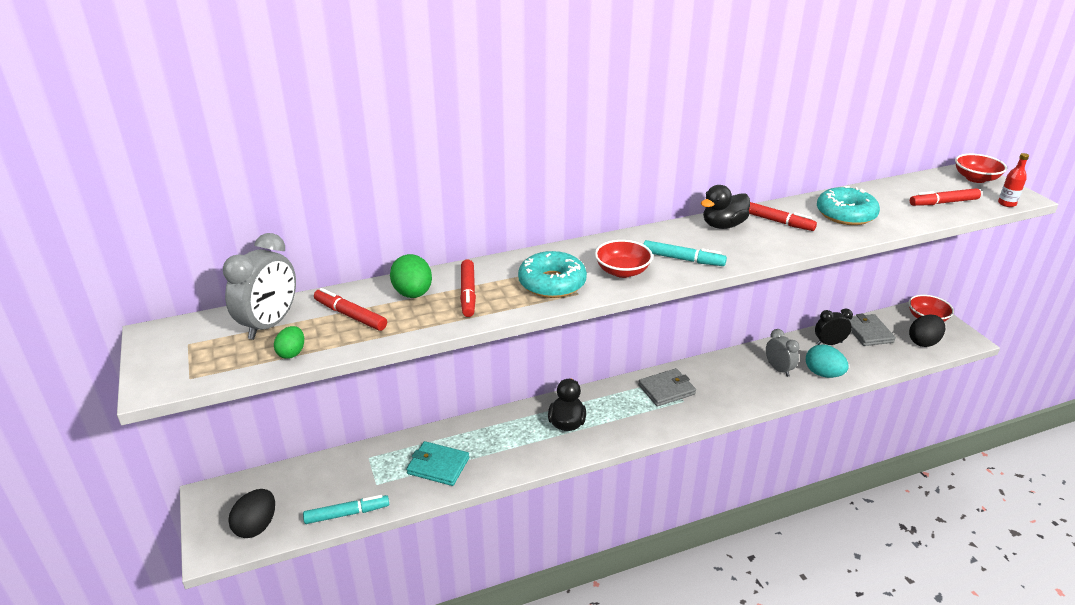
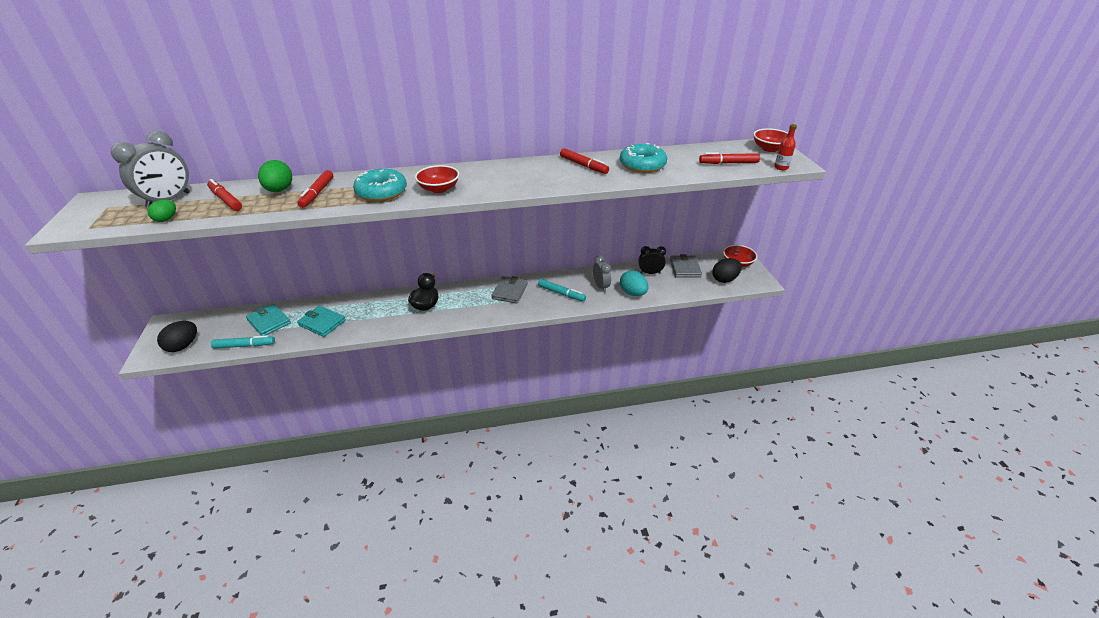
camera: 10 degrees right, 5 degrees up
grey wallet [638,368,696,407] -> grey wallet turned 60 degrees counterclockwise [491,276,528,304]
turquoise marker [643,240,727,266] -> turquoise marker moved to [538,279,586,302]
black duck [701,185,750,229] -> none
none -> turquoise wallet [246,304,291,336]

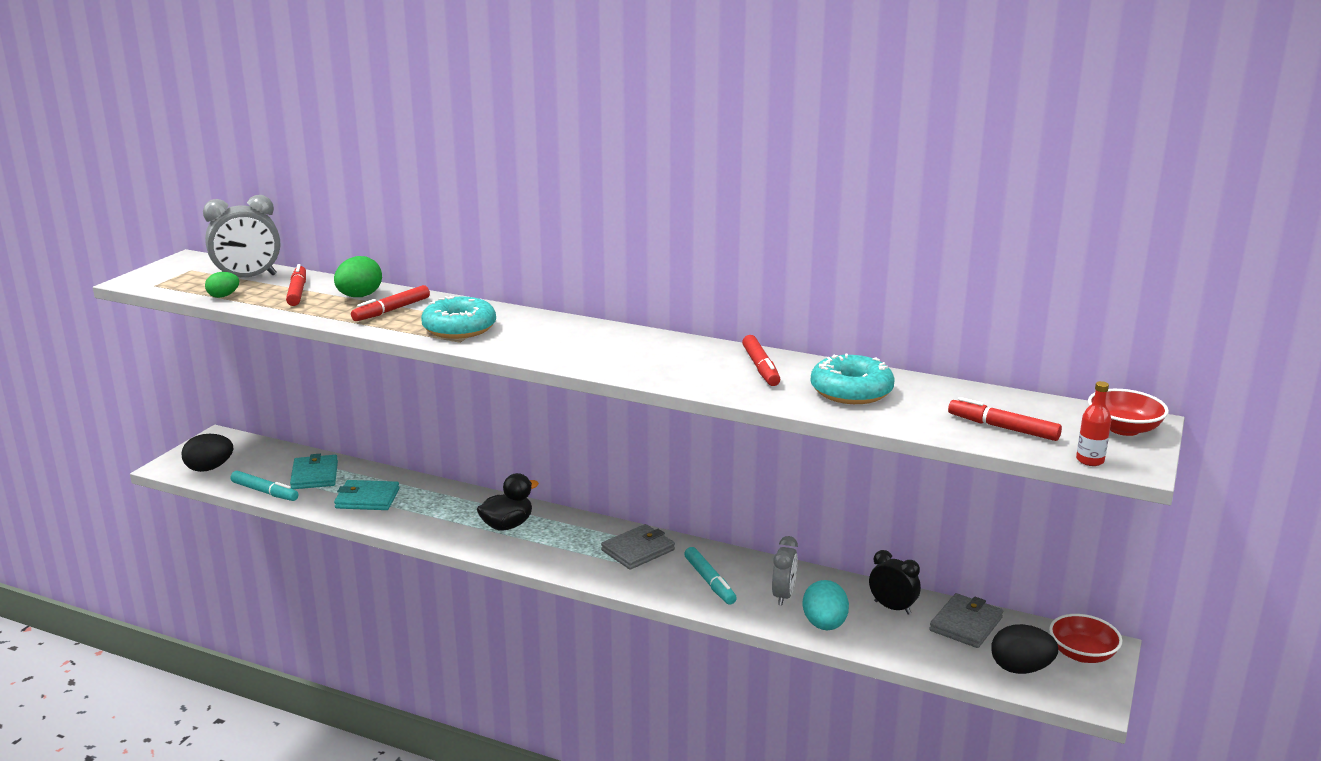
camera: 35 degrees right, 15 degrees down
turquoise wallet [297,306,346,337] -> turquoise wallet turned 60 degrees counterclockwise [334,480,400,510]
red bowl [415,165,460,193] -> none

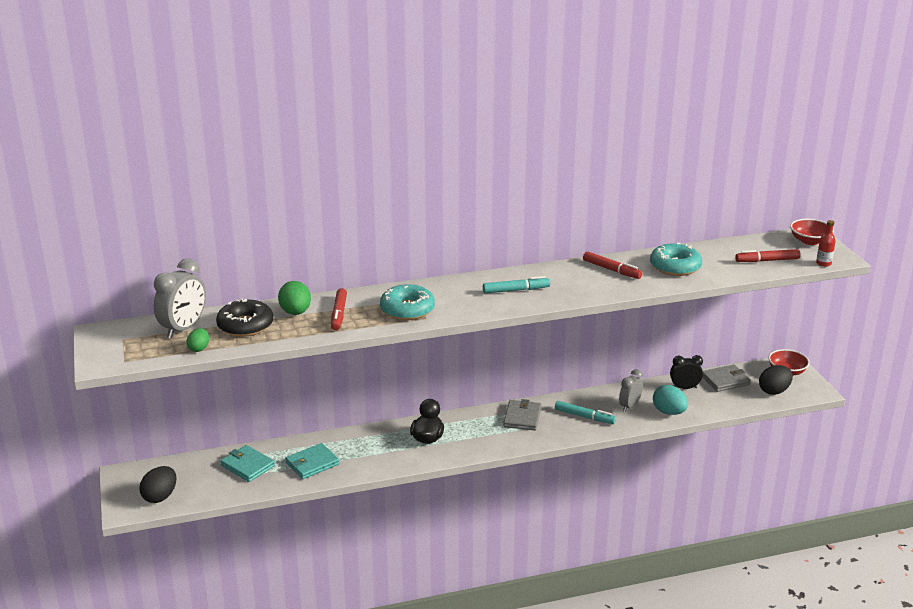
camera: 40 degrees left, 5 degrees up
turquoise marker [231,471,299,501] -> turquoise marker moved to [483,276,550,293]
red marker [286,264,306,306] -> black donut [216,298,273,337]
grey clock [772,536,798,605] -> grey clock turned 120 degrees counterclockwise [619,369,643,412]
grey wallet [929,593,1003,648] -> grey wallet turned 75 degrees clockwise [702,365,751,392]

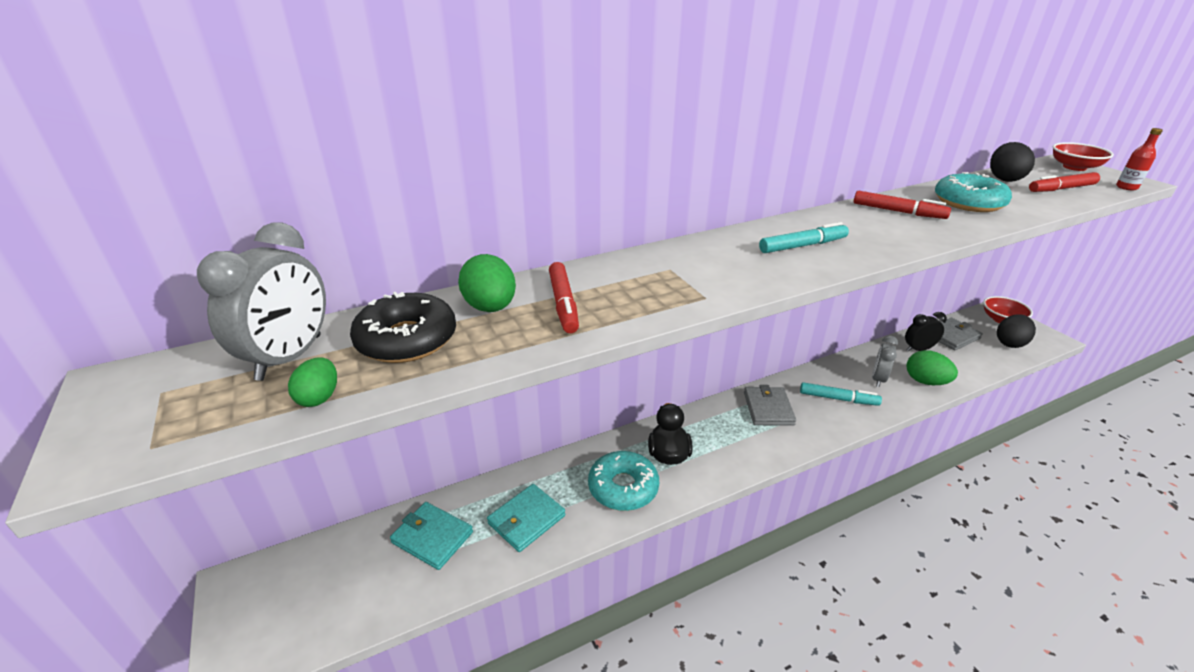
camera: 10 degrees left, 5 degrees up
black egg [139,466,177,503] -> black egg moved to [990,142,1035,182]
turquoise donut [380,284,435,320] -> turquoise donut moved to [588,451,659,511]
turquoise egg [653,385,688,415] -> green egg [906,350,958,385]

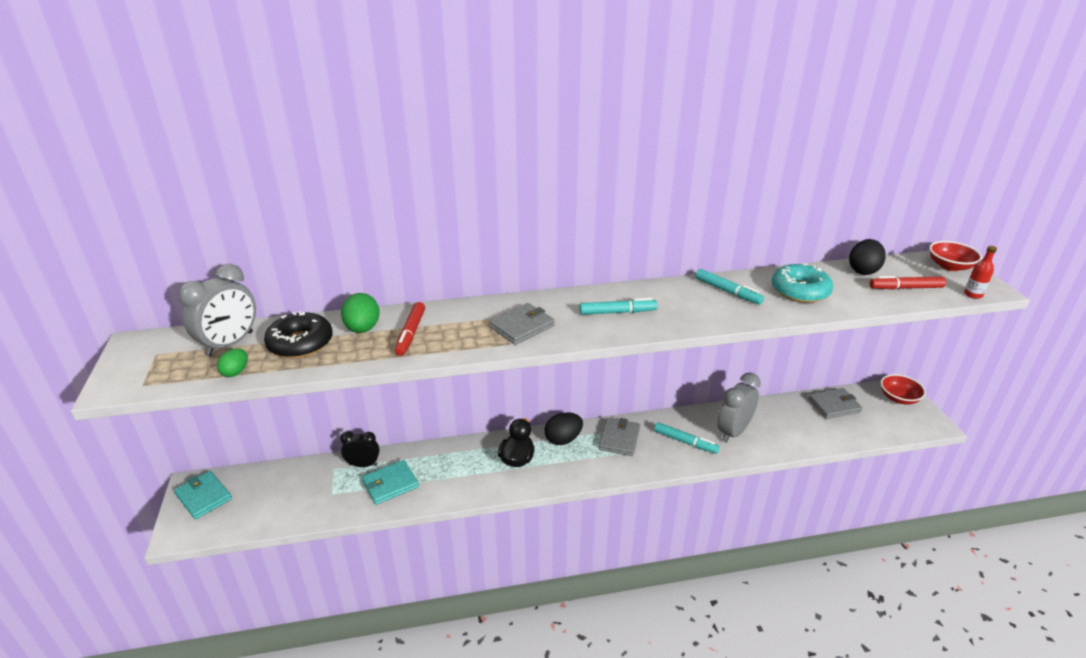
camera: 15 degrees right, 0 degrees up
turquoise wallet [390,502,473,570] -> turquoise wallet moved to [174,471,232,519]
turquoise donut [588,451,659,511] -> none
red marker [854,191,951,219] -> turquoise marker [695,269,764,305]
grey clock [872,336,898,387] -> grey clock [717,373,761,443], size x1.57
black clock [905,312,947,352] -> black clock moved to [340,431,380,467]
green egg [906,350,958,385] -> none
black egg [997,314,1036,348] -> black egg moved to [545,412,583,445]
none -> grey wallet [489,303,555,345]

